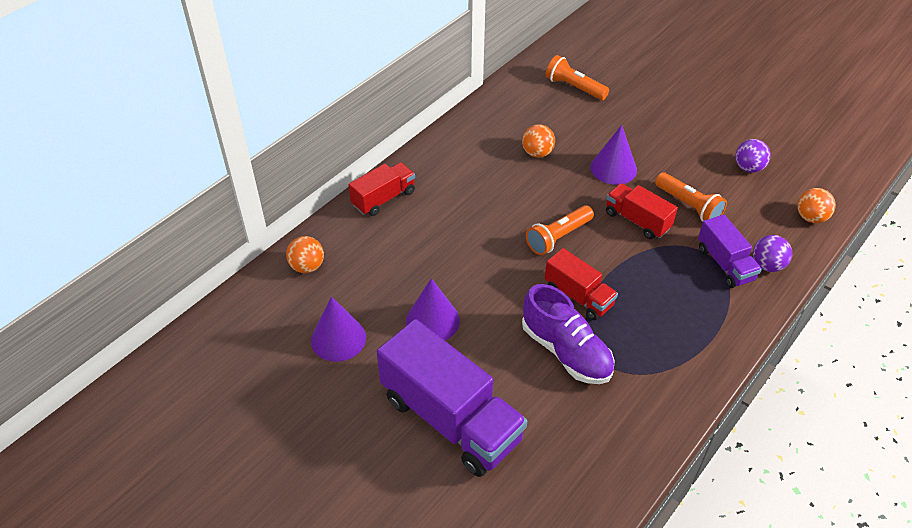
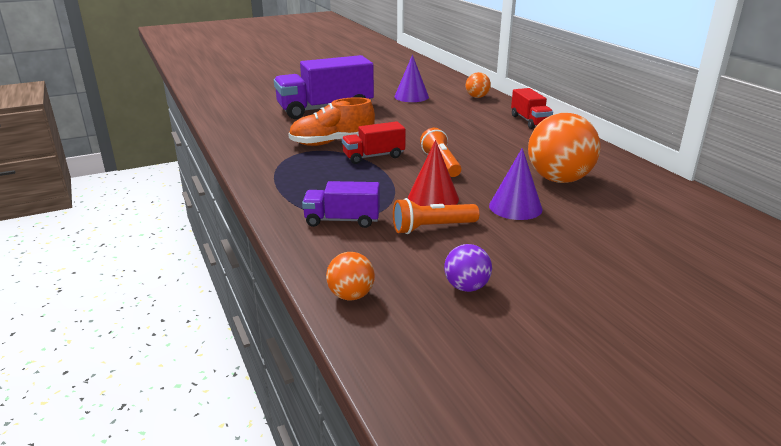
camera: 115 degrees right, 20 degrees down
purple cone [406,278,460,340] -> none
orange ball [522,124,555,158] -> orange ball [528,113,600,183], size x1.98
purple shoe [522,284,615,384] -> orange shoe [288,97,375,146]
orange flashlight [545,55,609,100] -> none
red truck [606,183,678,239] -> red cone [408,140,459,206]
purple ball [753,235,792,272] -> none

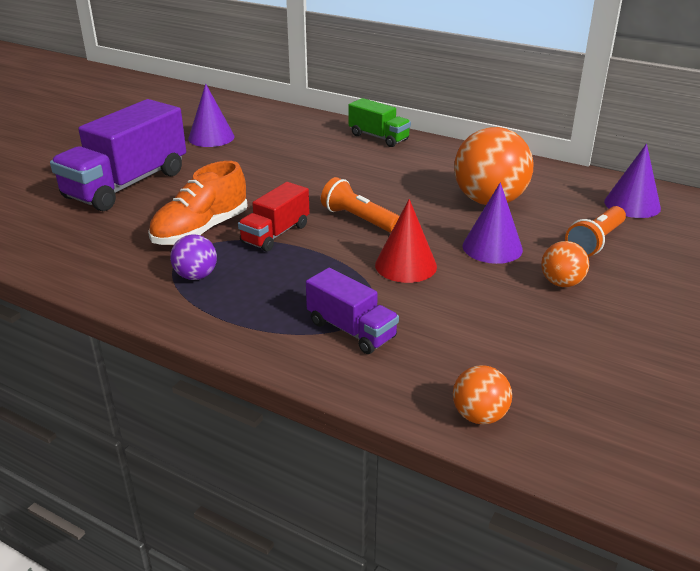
camera: 35 degrees left, 5 degrees up
purple truck [302,181,380,228] -> purple truck turned 105 degrees counterclockwise [306,268,399,354]
orange flashlight [393,198,480,234] -> orange flashlight moved to [565,206,626,257]
purple ball [444,244,492,292] -> purple ball moved to [170,234,217,280]
orange ball [466,72,491,98] -> orange ball moved to [541,241,589,287]
red truck [511,88,553,129] -> green truck [348,98,411,147]
none -> purple cone [604,144,661,218]

